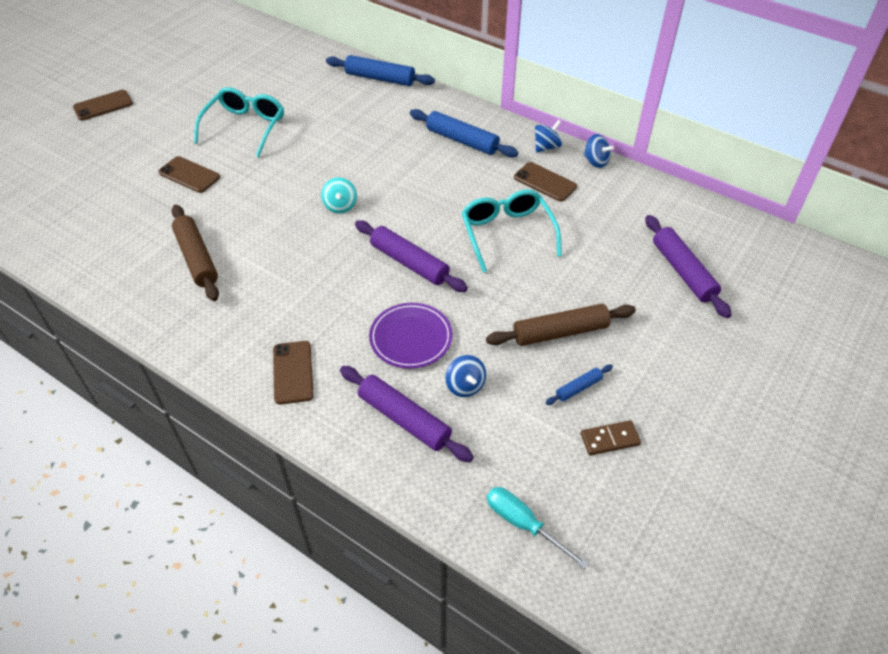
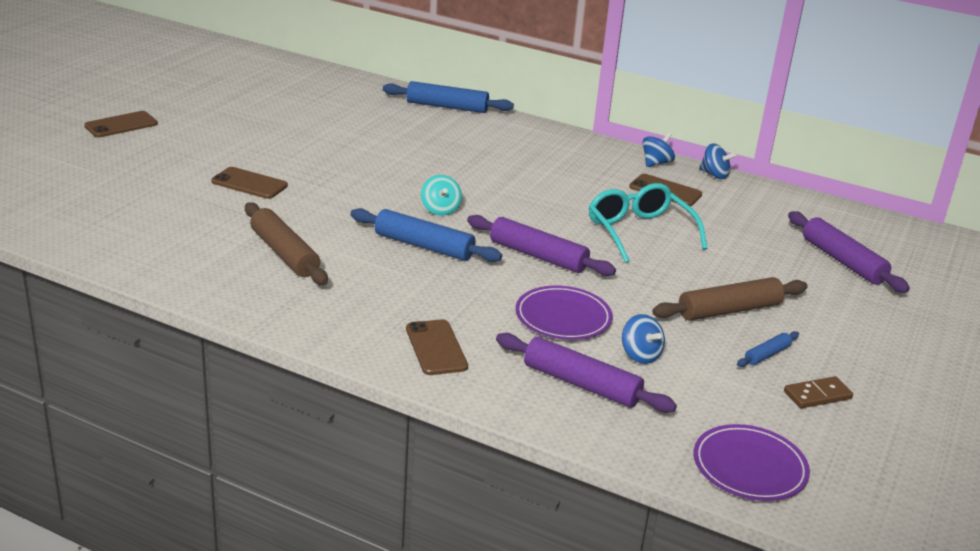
camera: 10 degrees left, 20 degrees down
turquoise glasses [194,87,284,157] -> none
blue rolling pin [410,109,518,157] -> blue rolling pin moved to [350,208,502,262]
turquoise screwdriver [487,487,589,569] -> purple plate [694,424,810,501]

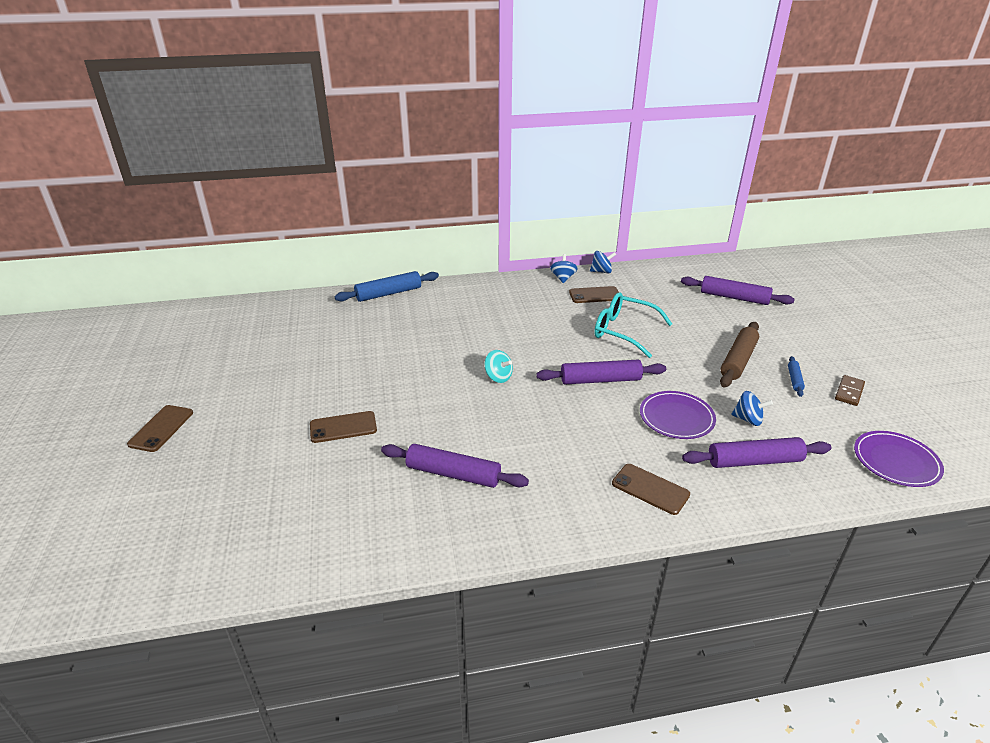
camera: 35 degrees left, 5 degrees up
brown rolling pin [245,202,328,285] -> purple rolling pin [381,444,529,488]
blue rolling pin [350,208,502,262] -> none

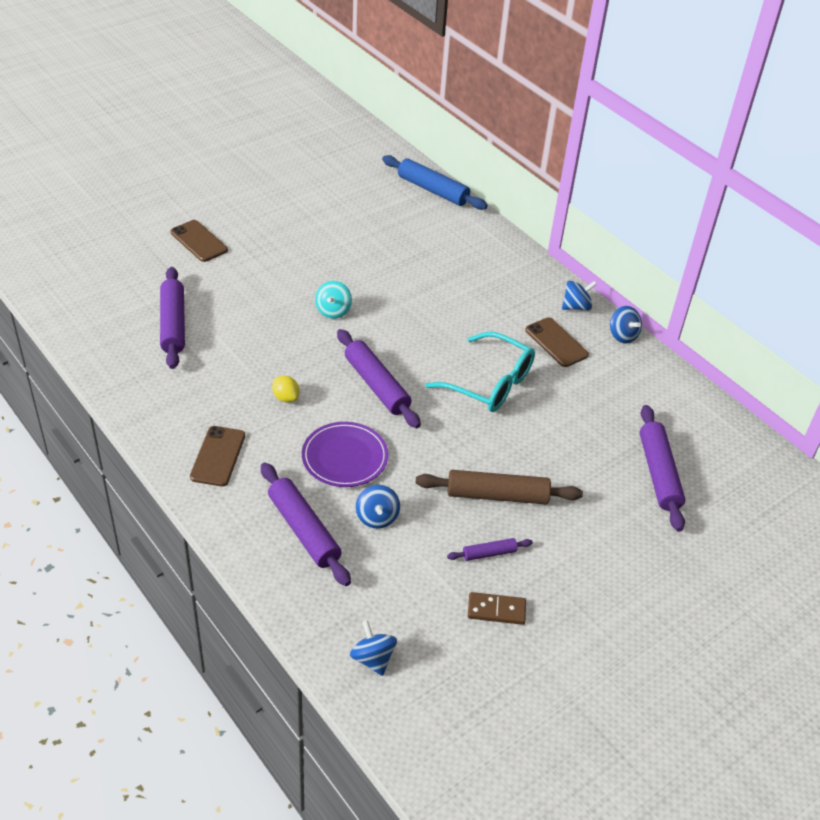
camera: 60 degrees right, 10 degrees up
brown phone [127,405,193,452] -> none
turquoise glasses [594,292,672,358] -> turquoise glasses turned 120 degrees clockwise [425,332,535,412]
blue rolling pin [788,356,805,397] -> purple rolling pin [447,538,533,561]
purple plate [854,431,944,487] -> blue spinning top [350,620,397,676]
none -> yellow lemon [272,376,299,402]

